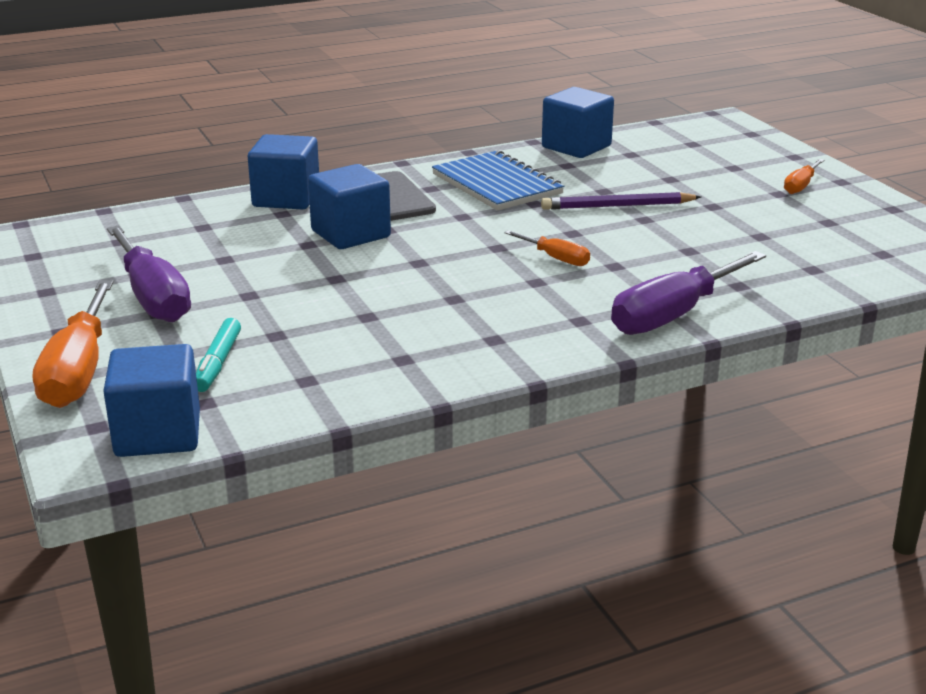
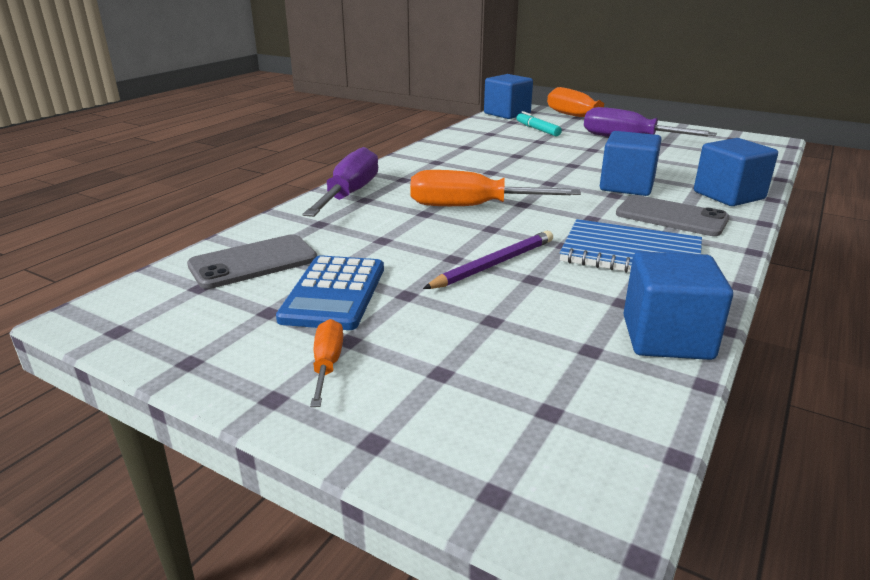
camera: 145 degrees right, 0 degrees up
orange screwdriver [504,230,590,266] -> orange screwdriver [410,170,581,206], size x1.99
none -> grey phone [187,234,317,289]
none -> blue calculator [276,255,384,330]

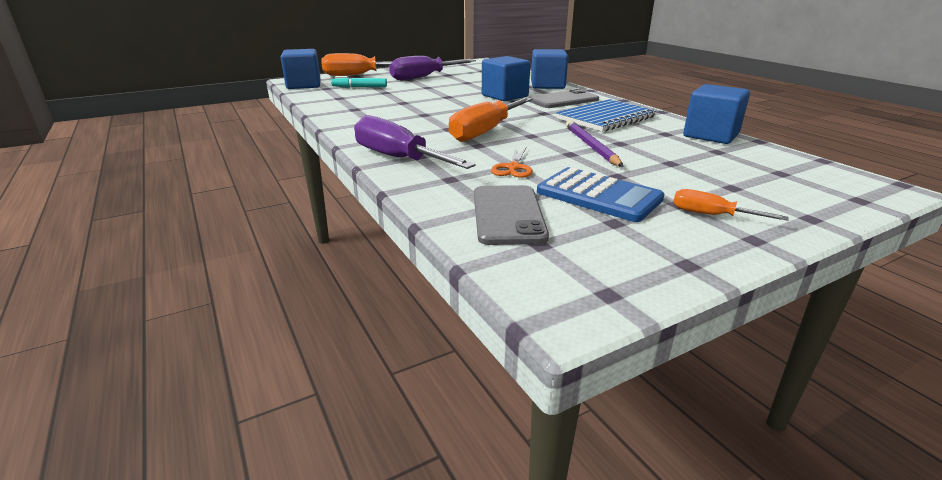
camera: 60 degrees left, 0 degrees up
none -> orange scissors [491,147,533,178]

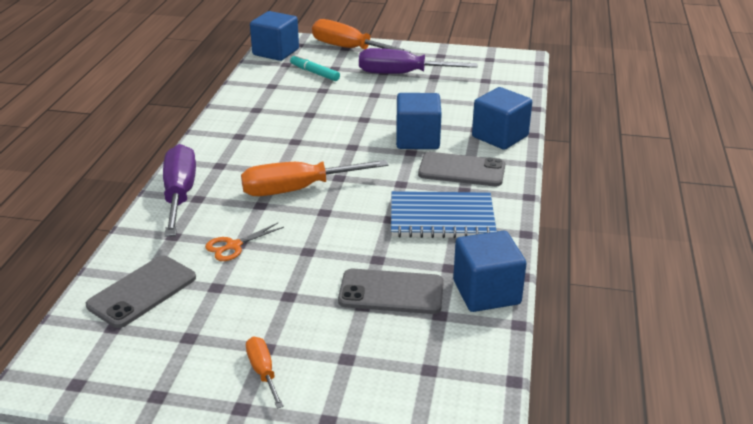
camera: 40 degrees right, 5 degrees up
blue calculator [537,167,664,222] -> none
purple pencil [566,120,624,167] -> none
none -> grey phone [338,269,444,314]

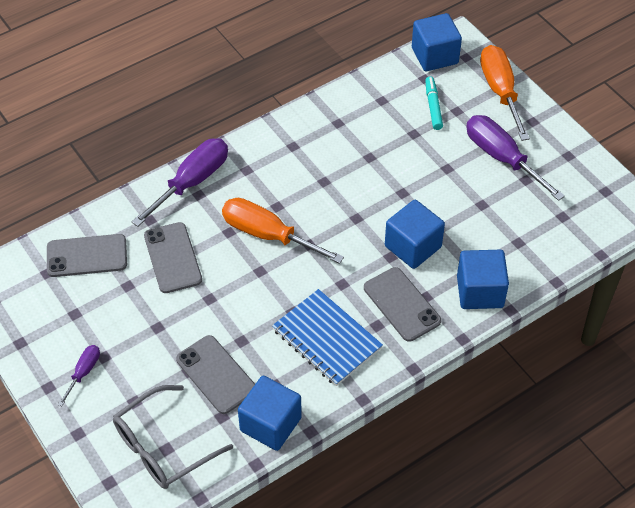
camera: 45 degrees right, 20 degrees up
orange scissors [205,223,284,261] -> grey phone [144,222,202,293]
orange screwdriver [246,337,284,409] -> purple screwdriver [58,345,100,406]
none -> grey glasses [113,385,233,489]

